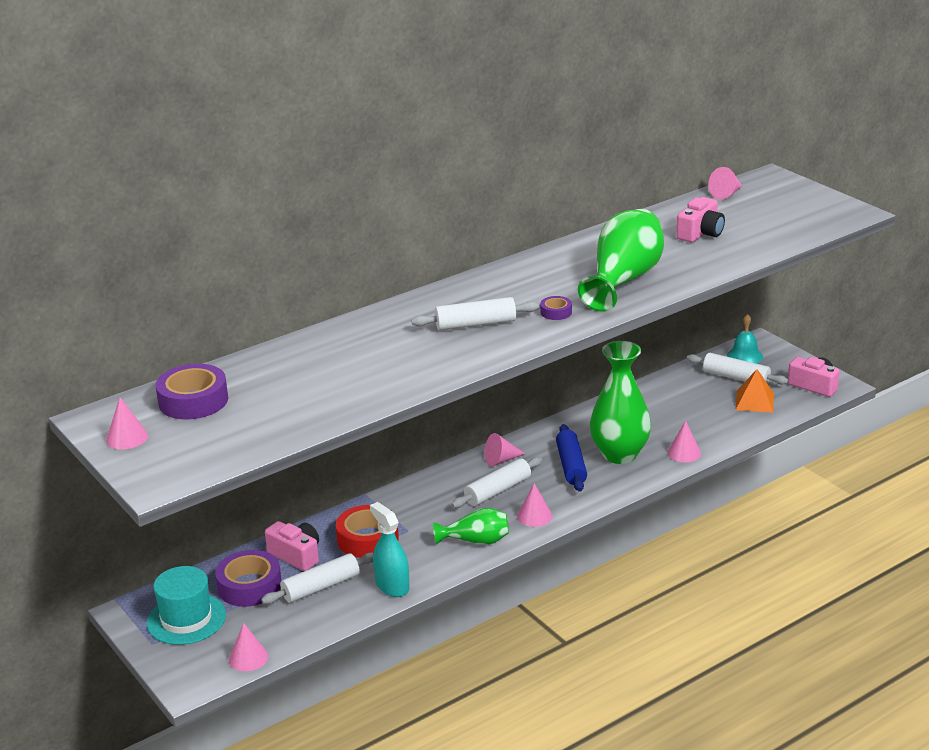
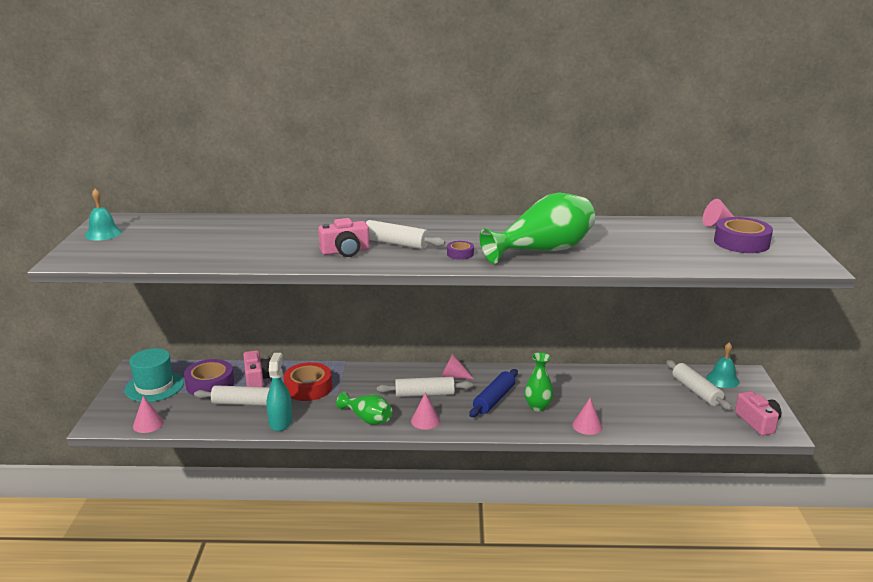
camera: 35 degrees right, 5 degrees down
pink cone [106,397,148,449] -> turquoise bell [85,189,122,241]
purple tape [156,364,228,419] -> purple tape moved to [714,217,773,253]
green vase [590,341,651,464] -> green vase [524,352,554,412], size x0.56
pink camera [676,197,725,242] -> pink camera moved to [318,218,370,257]
orange pyramid [735,369,774,412] -> none

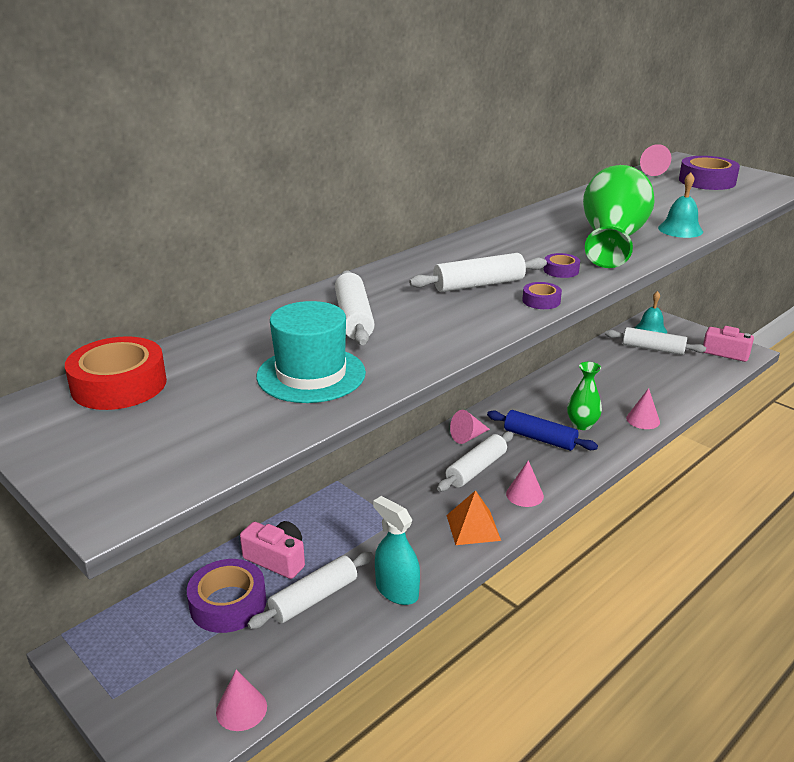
camera: 45 degrees left, 5 degrees up
turquoise bell [85,189,122,241] -> turquoise bell moved to [658,172,703,238]
turquoise hat [125,348,184,402] -> turquoise hat moved to [257,301,366,403]
red tape [283,362,332,401] -> red tape moved to [65,336,167,410]
pink camera [318,218,370,257] -> none
green vase [336,392,392,425] -> orange pyramid [446,490,501,545]
blue rolling pin [469,369,518,417] -> blue rolling pin turned 45 degrees counterclockwise [487,410,598,451]
none -> white rolling pin [335,270,375,345]
none -> purple tape [522,282,562,309]

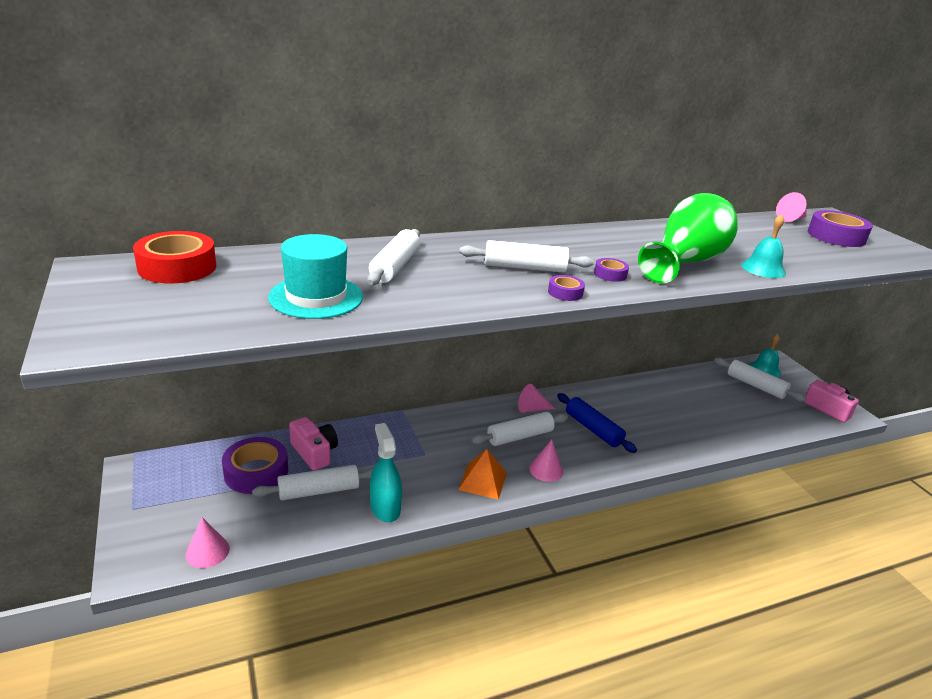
camera: 20 degrees right, 0 degrees up
green vase [567,362,602,430] -> none
pink cone [626,388,660,429] -> none

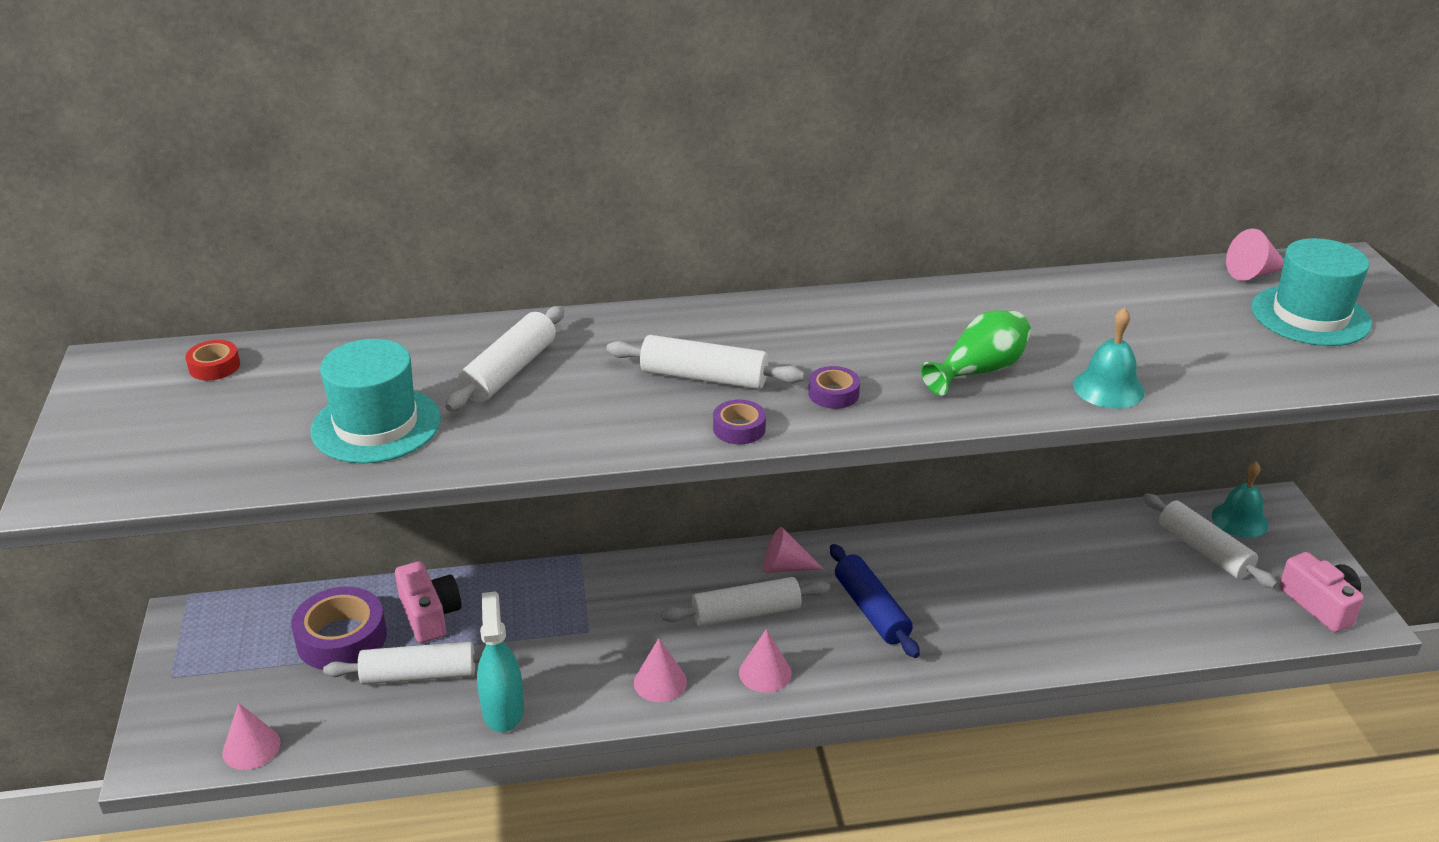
camera: 15 degrees right, 5 degrees up
red tape [133,231,216,283] -> red tape [185,340,240,381], size x0.49
orange pyramid [458,449,507,500] -> pink cone [634,638,687,702]
green vase [638,193,738,283] -> green vase [921,310,1031,396], size x0.56
purple tape [808,210,873,247] -> turquoise hat [1251,238,1372,346]

